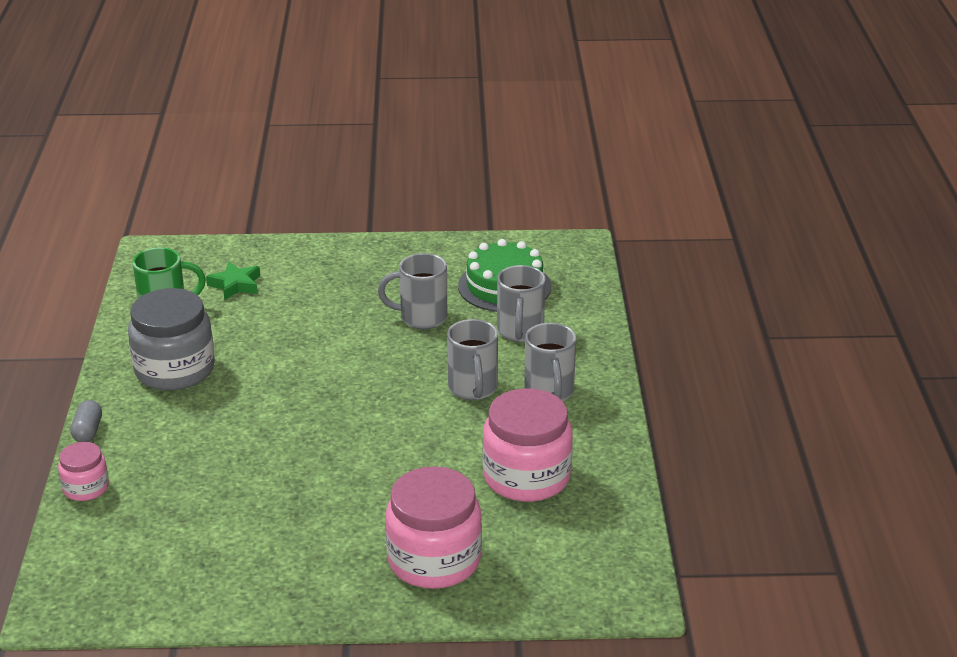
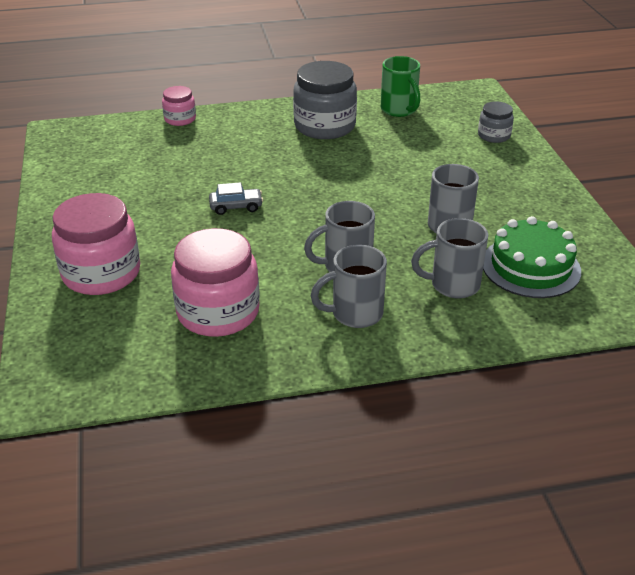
camera: 80 degrees right, 5 degrees up
grey capsule [70,400,102,442] -> none
green star [206,262,260,300] -> none
none -> grey car [209,182,263,215]
none -> grey jar [478,101,514,143]

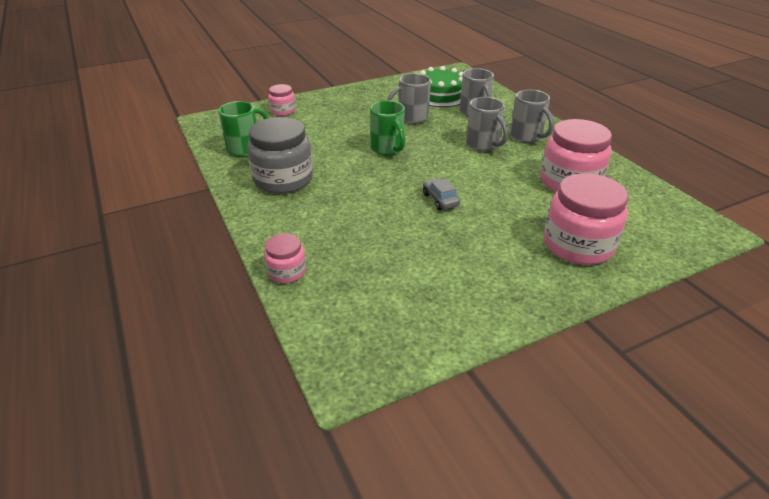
camera: 105 degrees left, 0 degrees up
grey jar [478,101,514,143] -> pink jar [268,84,296,116]
none -> green mug [370,100,405,156]

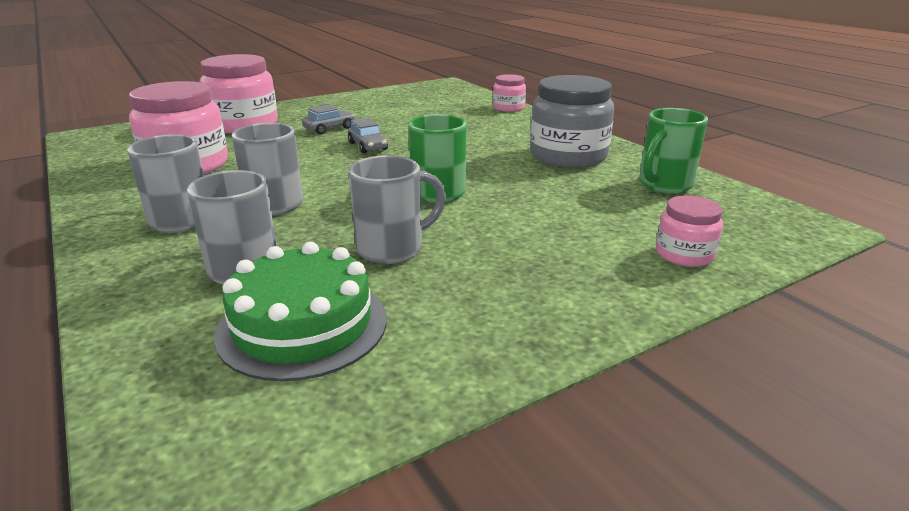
camera: 175 degrees right, 10 degrees down
none -> grey car [302,104,355,135]

